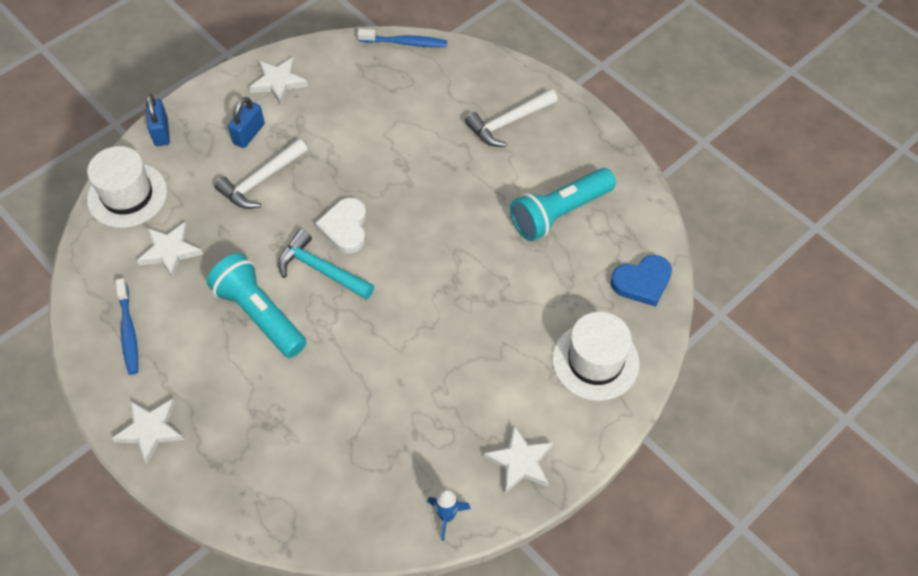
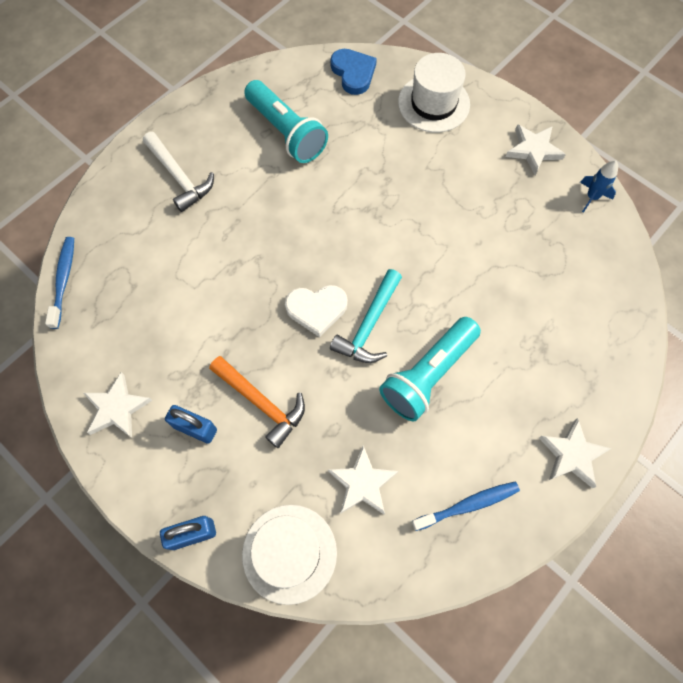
camera: 95 degrees left, 10 degrees up
white hammer [214,139,308,209] -> orange hammer [209,356,305,448]

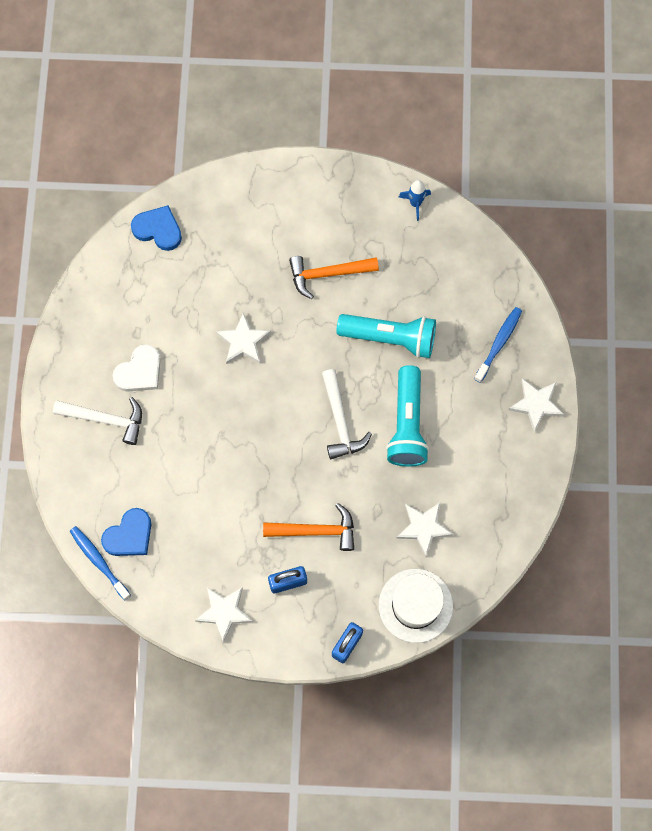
camera: 40 degrees left, 5 degrees up
turquoise flashlight [244,80,328,163] -> turquoise flashlight moved to [336,314,436,358]
white heart [285,285,348,337] -> white heart moved to [113,344,161,392]
turquoise hammer [330,269,402,363] -> white hammer [322,369,372,459]
white hat [398,53,470,133] -> none
blue toothbrush [412,482,520,531] -> blue toothbrush moved to [474,307,522,383]
white star [506,124,566,175] -> white star moved to [216,313,271,364]
none -> blue heart [101,508,151,556]
none -> orange hammer [289,256,379,299]

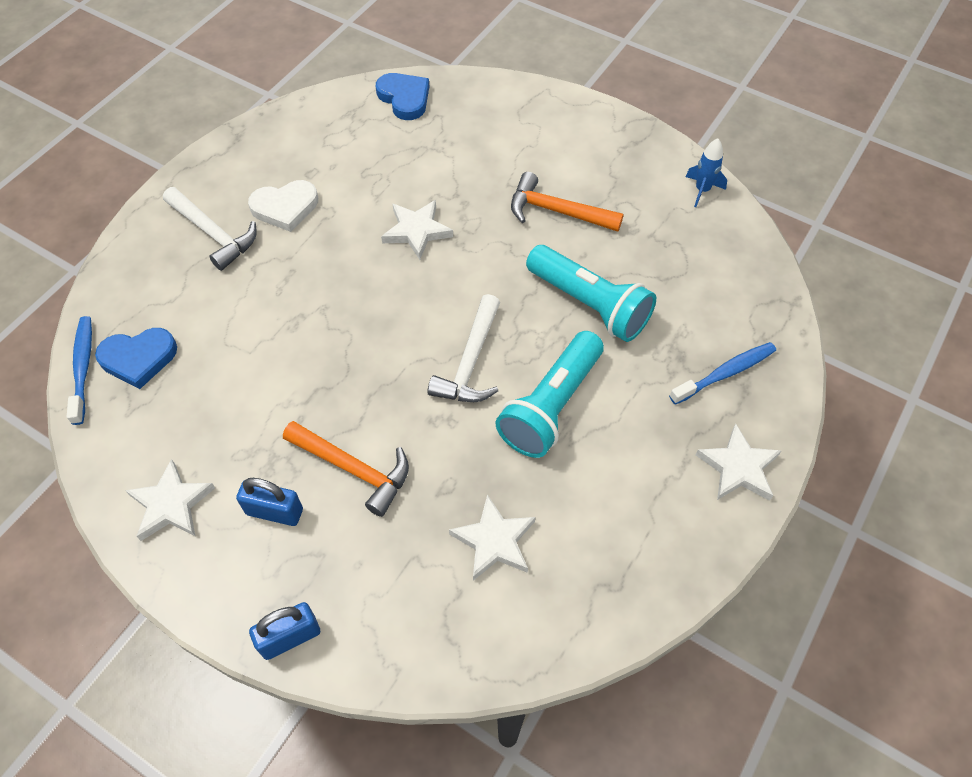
camera: 30 degrees right, 15 degrees down
white hat [379,569,453,643] -> none

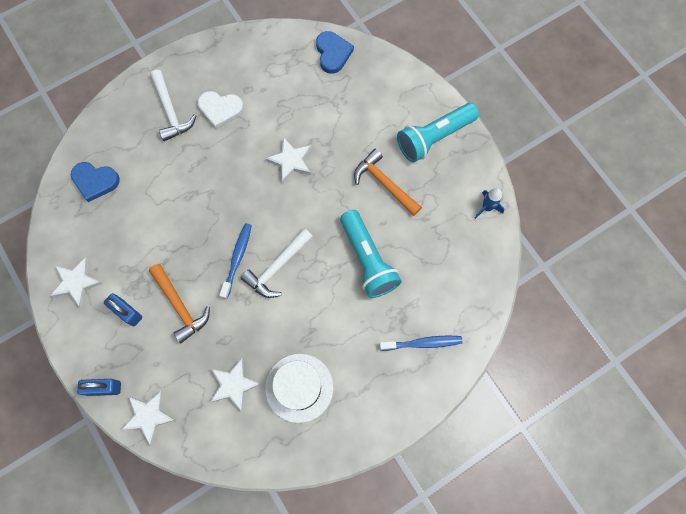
camera: 25 degrees right, 15 degrees up
blue toothbrush [67,316,92,425] -> blue toothbrush moved to [219,223,252,299]
turquoise flashlight [496,331,604,458] -> turquoise flashlight moved to [397,103,479,162]
white star [696,424,782,501] -> white star moved to [121,390,176,445]
none -> white hat [265,354,333,423]

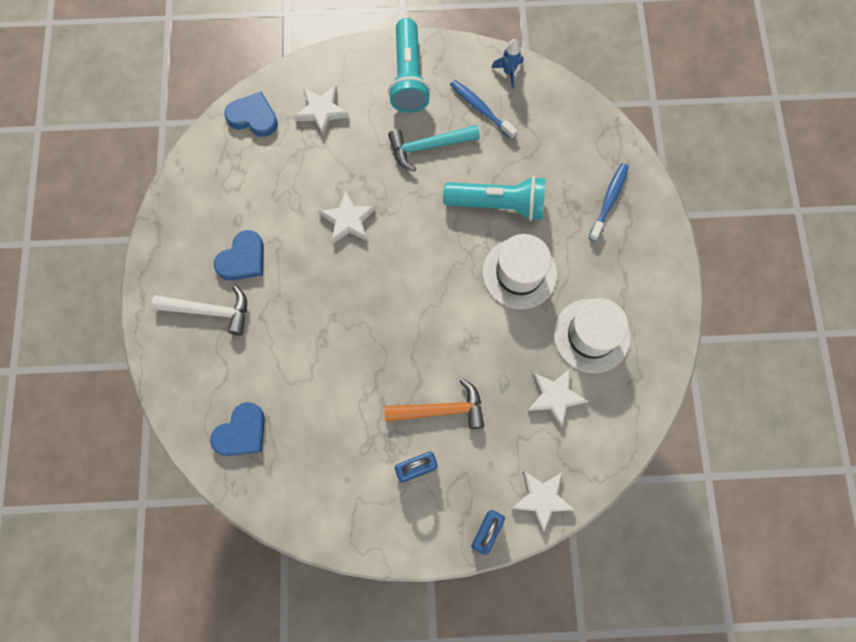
camera: 60 degrees left, 0 degrees up
white star [50,257,103,308] -> white star moved to [294,86,349,136]
white heart [198,91,244,129] -> blue heart [214,230,264,280]
blue toothbrush [219,223,252,299] -> blue toothbrush moved to [450,80,518,139]
white hammer [241,228,313,298] -> none
orange hammer [354,149,422,216] -> turquoise hammer [388,125,480,172]
none -> white hat [482,234,557,309]

